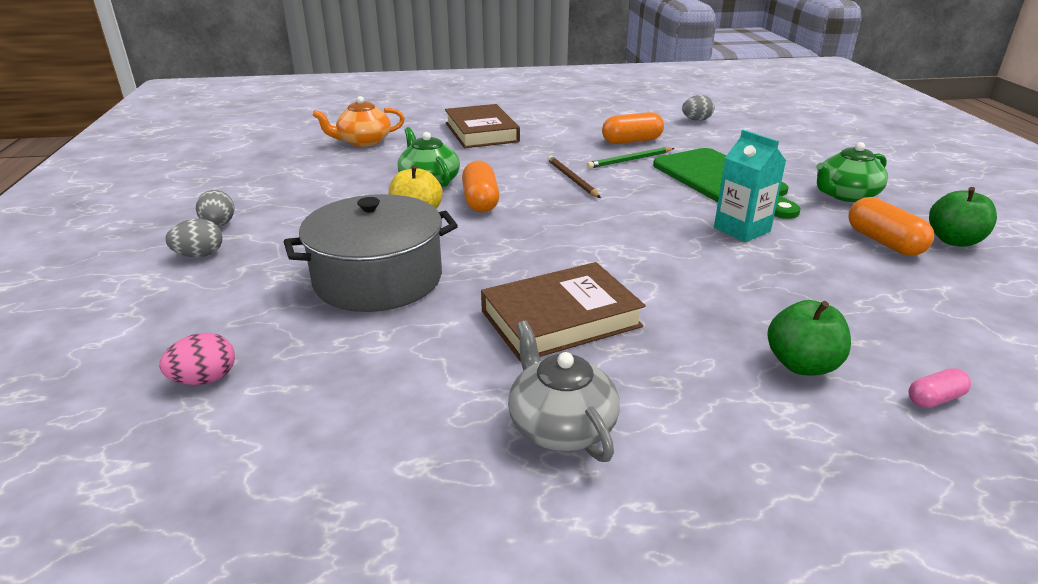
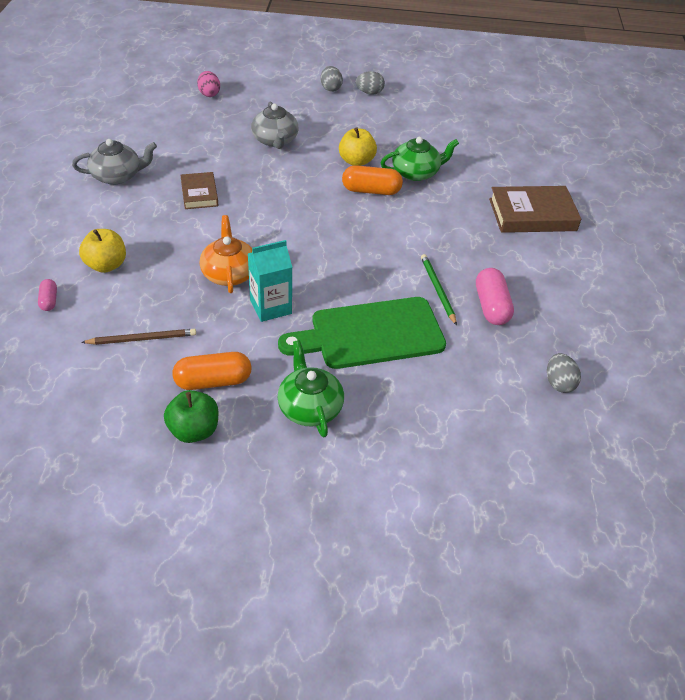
camera: 100 degrees right, 15 degrees up
grey pot [284,194,458,312] -> grey teapot [251,102,299,149]
orange teapot [313,96,405,147] -> orange teapot moved to [200,215,252,293]
brown book [481,262,646,362] -> brown book [180,172,218,209], size x0.60
brown pencil [548,156,601,198] -> brown pencil moved to [81,329,196,345]
orange capsule [602,112,664,144] -> pink capsule [476,268,514,325]
green apple [767,300,851,376] -> yellow apple [79,229,126,273]

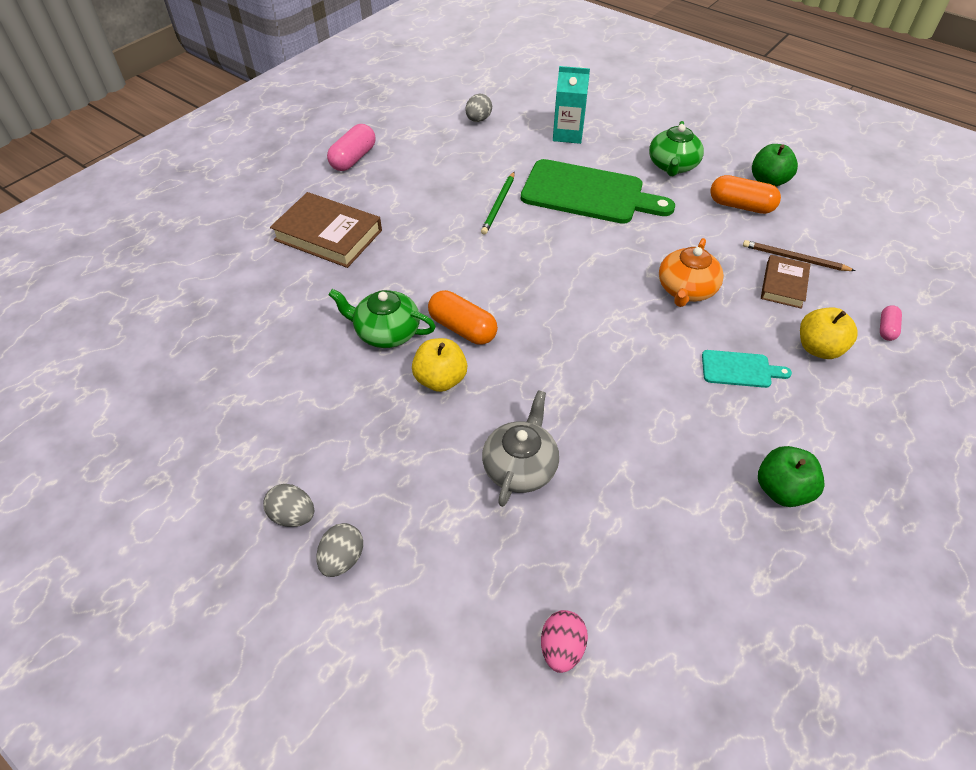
camera: 145 degrees left, 5 degrees up
grey teapot [72,139,157,185] -> green apple [758,446,825,507]
brown book [180,172,218,209] -> brown book moved to [761,255,810,309]
turquoise carton [248,240,292,322] -> turquoise carton moved to [553,66,590,144]
pink capsule [476,268,514,325] -> pink capsule moved to [327,124,376,171]
none -> turquoise cutting board [702,350,792,388]

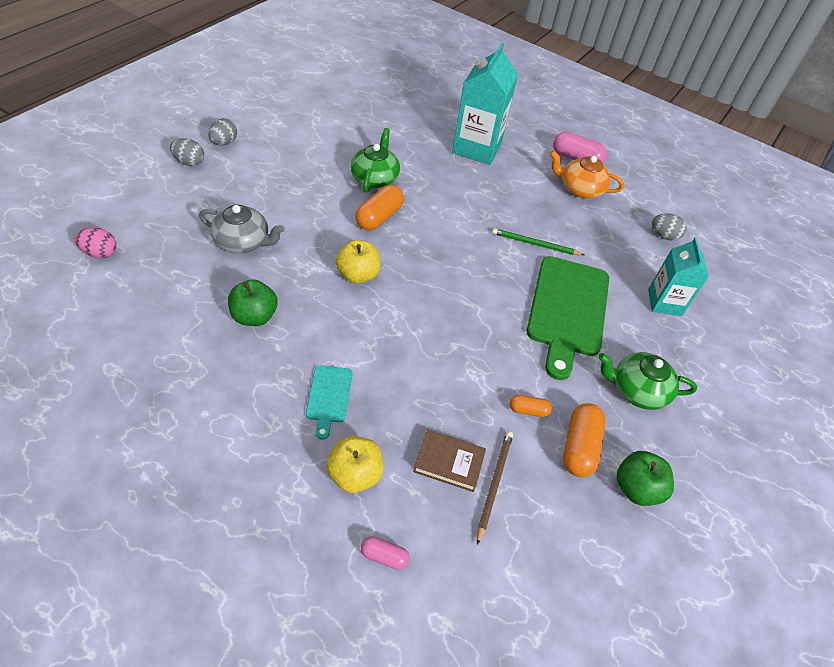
camera: 80 degrees right, 0 degrees up
brown book [270,192,382,268] -> turquoise carton [452,43,518,165]
yellow apple [412,338,467,392] -> yellow apple moved to [336,240,381,284]
orange teapot [659,238,724,307] -> orange teapot moved to [550,150,624,198]
green apple [758,446,825,507] -> green apple moved to [228,279,278,326]
none -> orange capsule [510,395,552,417]

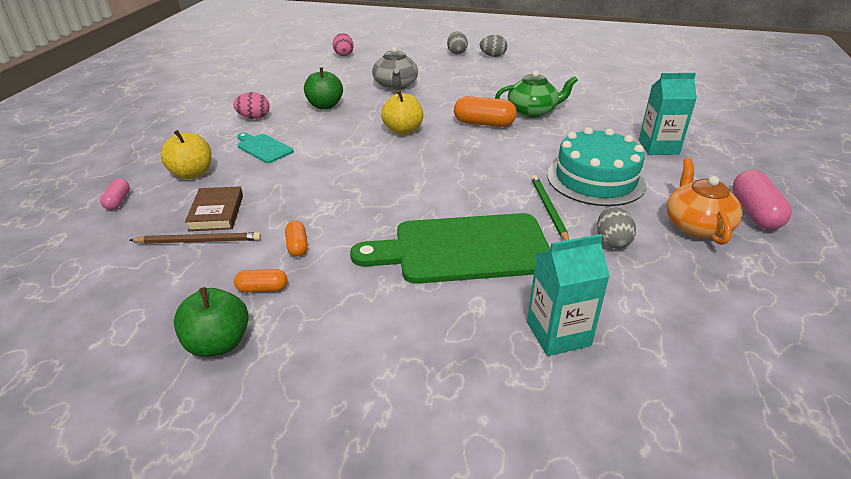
camera: 75 degrees right, 15 degrees down
turquoise cutting board [306,365,352,440] -> turquoise cutting board turned 60 degrees clockwise [237,133,294,163]
turquoise carton [452,43,518,165] -> turquoise carton [639,73,697,155], size x0.63
orange capsule [563,403,606,477] -> orange capsule [234,269,287,293], size x0.55
green teapot [599,352,697,410] -> none
grey egg [652,213,687,241] -> grey egg moved to [597,207,636,249]
none -> pink egg [233,92,269,119]
none -> turquoise cake [547,127,646,206]

